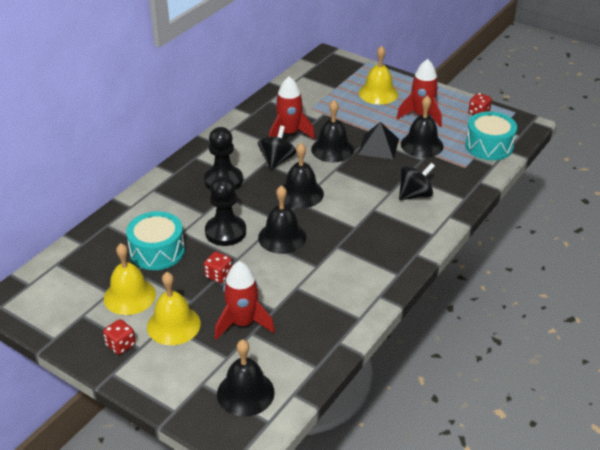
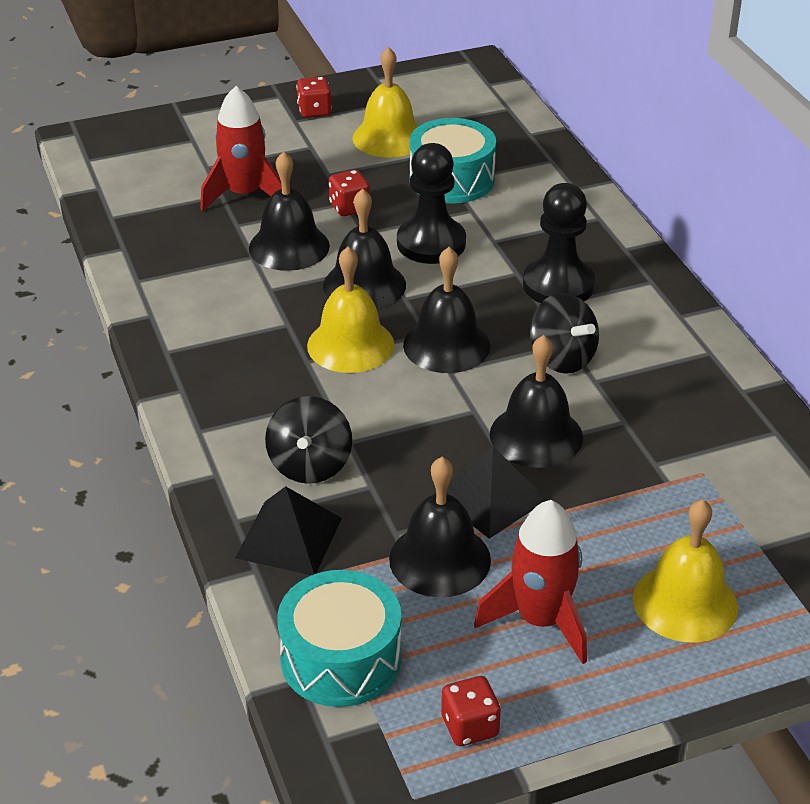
camera: 125 degrees right, 0 degrees up
yellow bell [147,272,201,345] -> yellow bell moved to [307,247,394,373]
black bell [217,339,275,416] -> black bell moved to [249,151,330,271]
red rocket [269,76,315,139] -> none
none -> black pyramid [235,486,342,575]

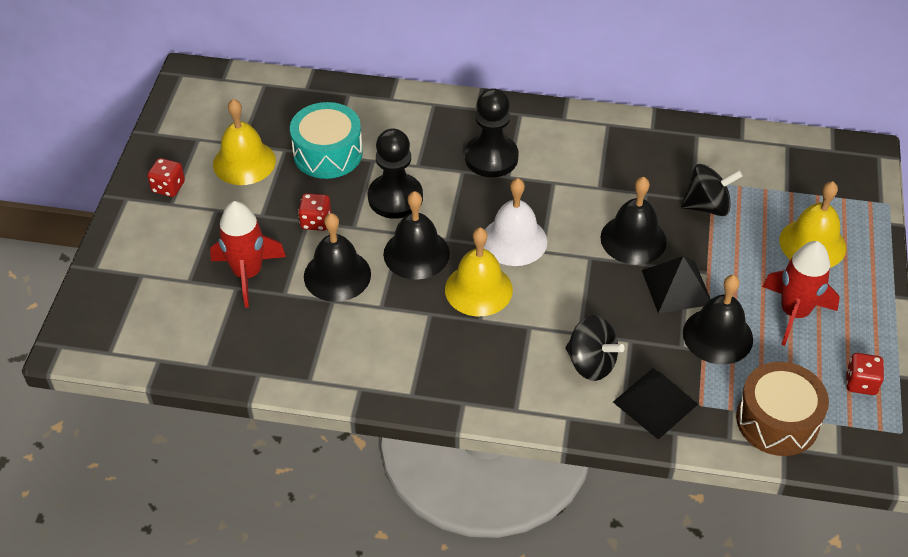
camera: 60 degrees left, 10 degrees up
turquoise drum [278,570,402,707] -> brown drum [736,362,829,456]
black bell [403,247,490,373] -> white bell [483,178,548,266]
black spinning top [530,293,599,374] -> black spinning top moved to [681,164,743,216]

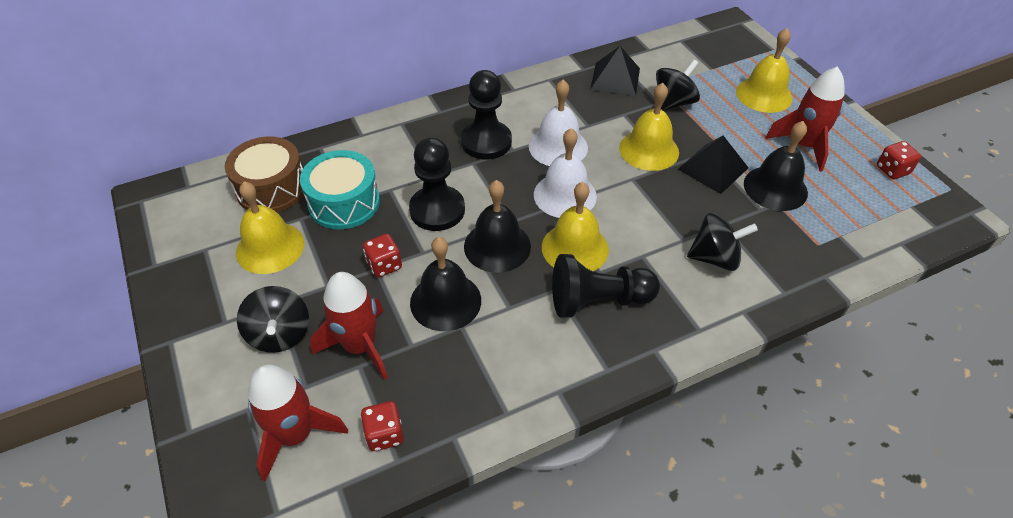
camera: 35 degrees left, 0 degrees up
red dice [147,158,185,197] -> red dice moved to [361,401,404,451]
black bell [601,177,667,265] -> yellow bell [619,83,679,171]
black pyramid [613,368,698,440] -> black pyramid moved to [590,46,640,96]
brown drum [736,362,829,456] -> brown drum moved to [225,136,304,212]
none -> black spinning top [237,286,309,353]
none -> red rocket [248,364,348,481]
none -> white bell [529,79,588,166]
none -> black pawn [552,254,660,318]

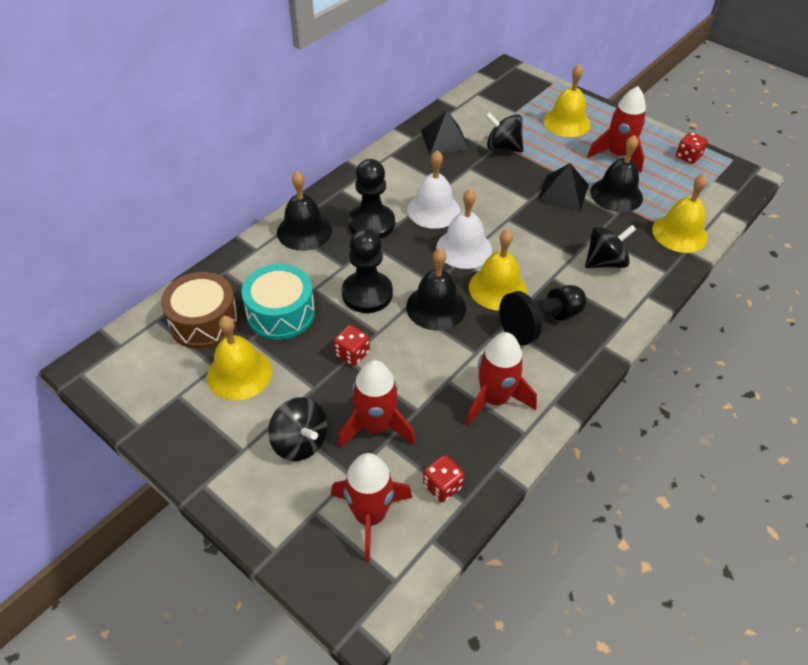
camera: 25 degrees left, 0 degrees up
black bell [410,237,481,331] -> black bell moved to [277,171,332,251]
yellow bell [619,83,679,171] -> yellow bell moved to [652,174,708,253]
black spinning top [656,59,700,111] -> black spinning top turned 90 degrees counterclockwise [485,112,523,152]
none -> red rocket [466,332,537,425]

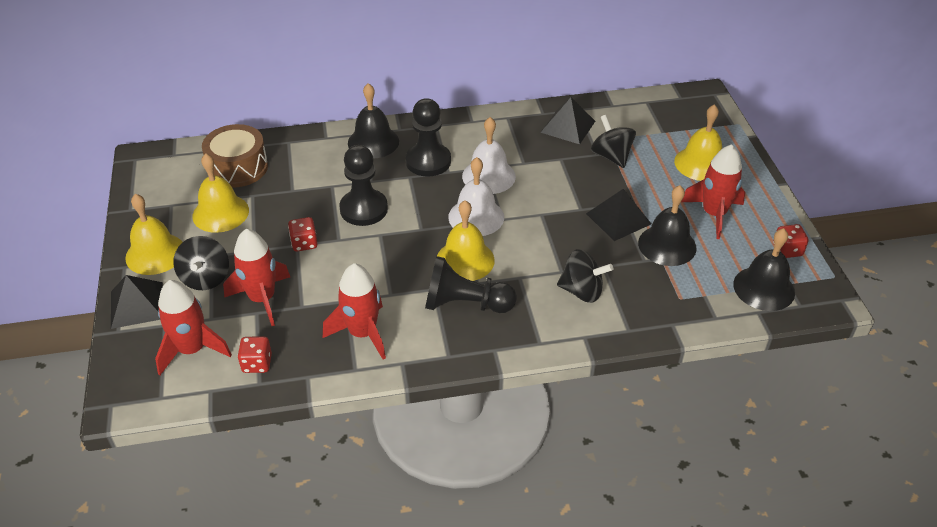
camera: 40 degrees right, 5 degrees down
turquoise drum [242,264,315,340] -> none
black bell [406,248,466,330] -> black bell moved to [733,228,795,311]
yellow bell [652,174,708,253] -> yellow bell moved to [125,194,182,275]
none -> black pyramid [111,275,163,329]

